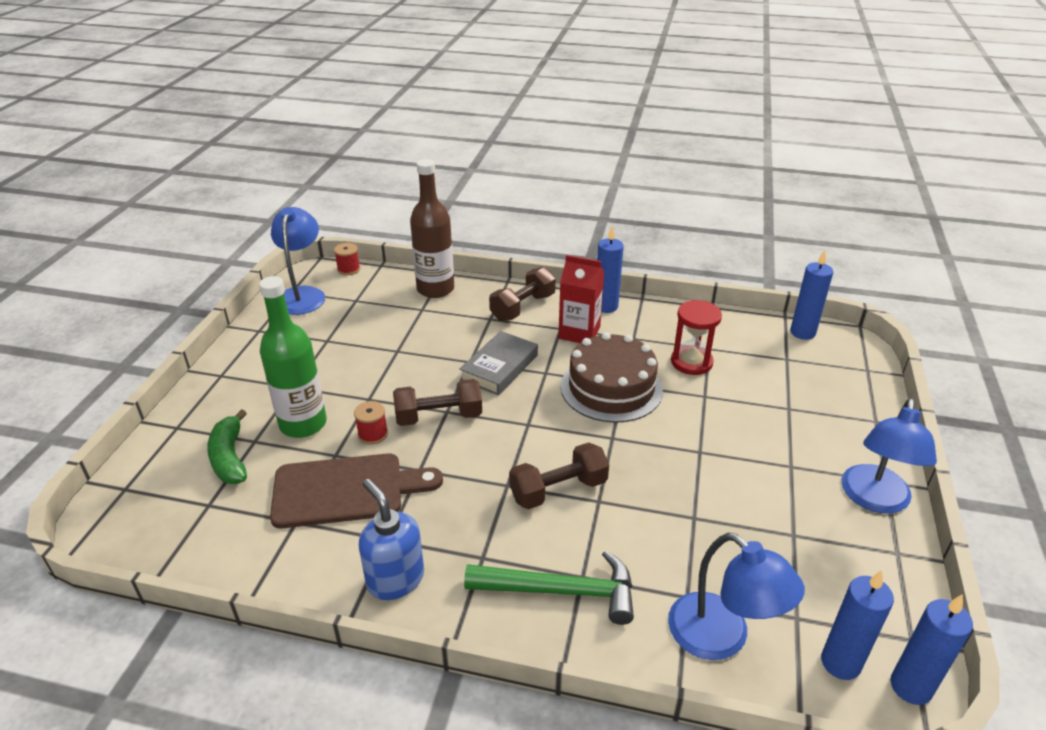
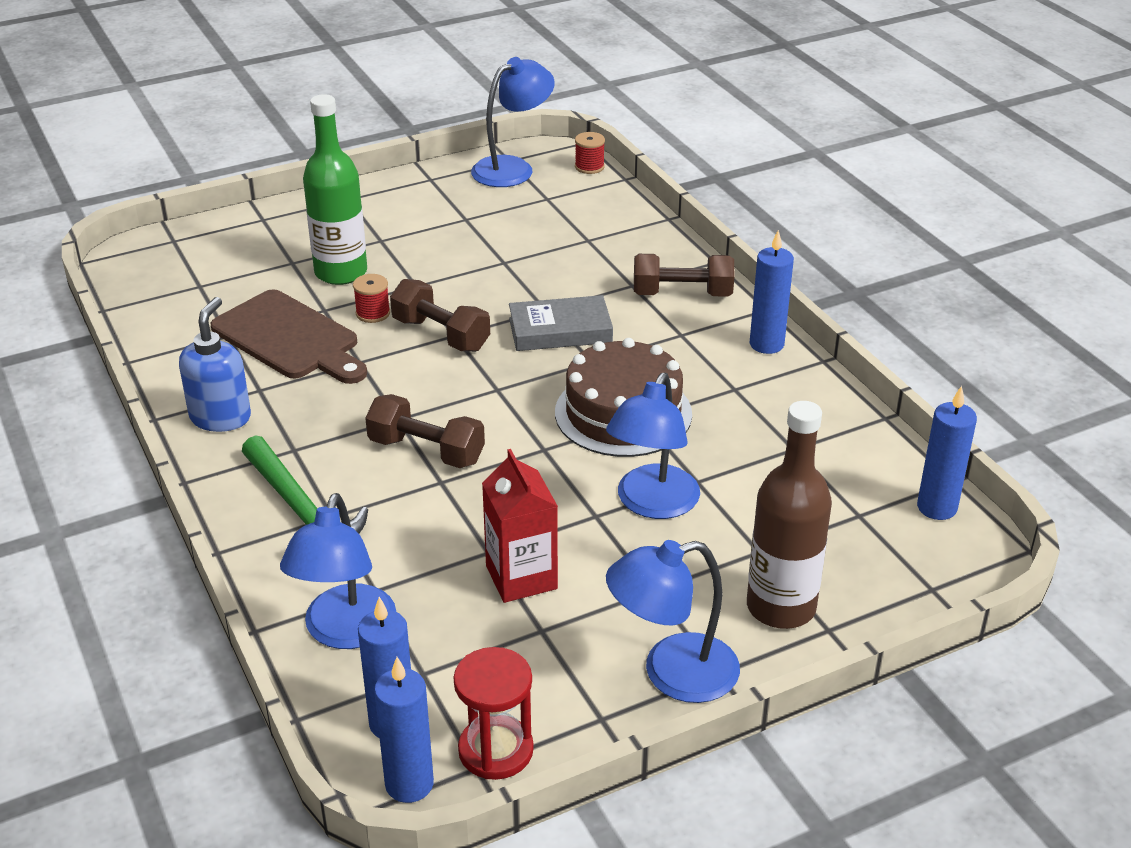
camera: 50 degrees right, 0 degrees up
green banana [207,409,247,484] -> none
brown bottle [410,159,454,298] -> brown bottle moved to [747,401,832,629]
red carton [558,255,605,343] -> red carton moved to [482,449,558,603]
red hourglass [671,300,722,375] -> red hourglass moved to [454,647,534,780]
none -> blue lamp [606,373,700,519]

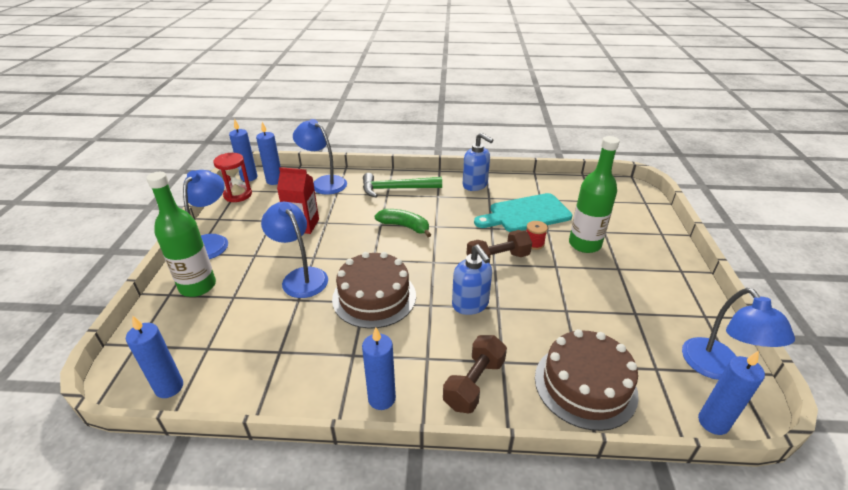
camera: 120 degrees right, 0 degrees up
brown cutting board [210,289,367,384] -> turquoise cutting board [474,193,573,232]
brown dumbbell [365,394,485,468] -> green banana [374,209,431,237]
grey book [509,295,613,351] -> blue soap dispenser [452,244,492,315]
red spool [575,132,605,174] -> blue candle [698,351,765,435]
brown bottle [747,401,832,629] -> green bottle [146,172,216,297]
none -> brown cake [535,329,639,431]

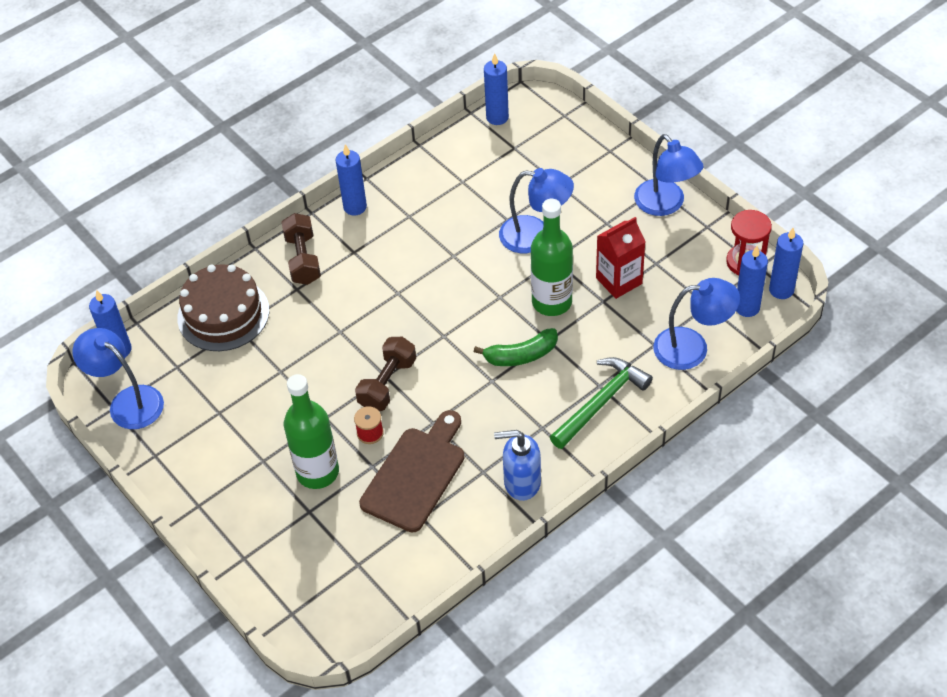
camera: 140 degrees right, 15 degrees up
green bottle [146,172,216,297] -> green bottle moved to [531,199,573,316]
brown cake [332,252,416,329] -> none
blue soap dispenser [452,244,492,315] -> none
turquoise cutting board [474,193,573,232] -> brown cutting board [359,410,464,532]

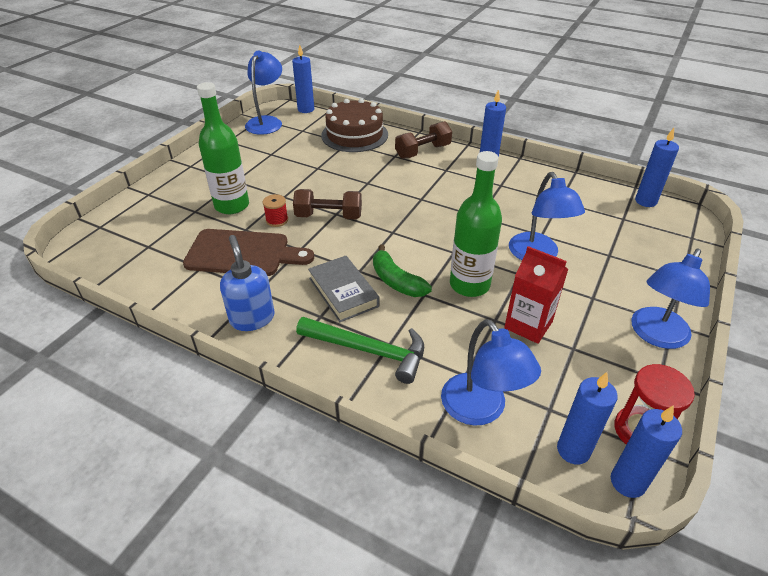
camera: 65 degrees right, 10 degrees down
none -> grey book [308,256,379,322]

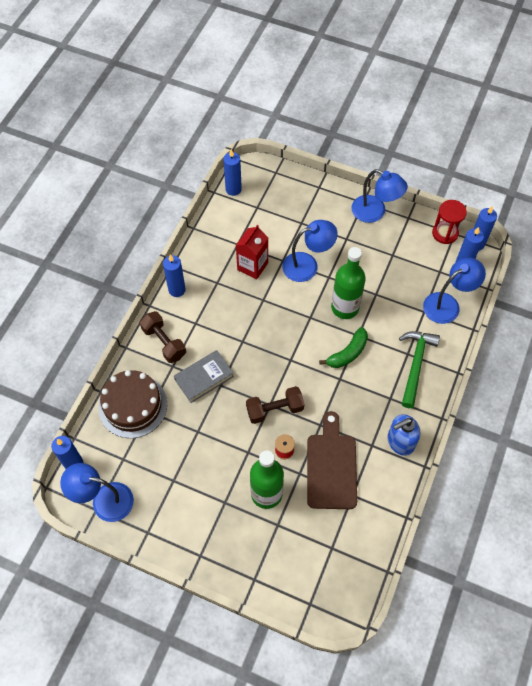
camera: 95 degrees left, 20 degrees up
brown dumbbell [293,189,362,219] -> brown dumbbell turned 75 degrees clockwise [246,386,304,424]
grey book [308,256,379,322] -> grey book moved to [174,350,234,403]
red carton [504,246,568,344] -> red carton moved to [236,224,268,280]

